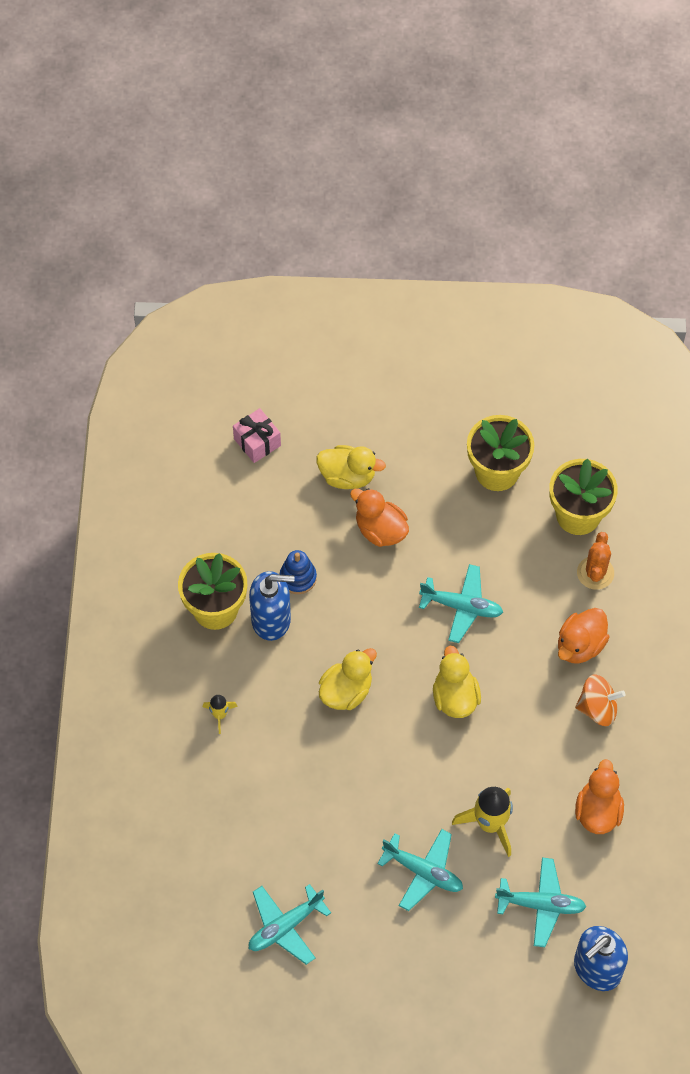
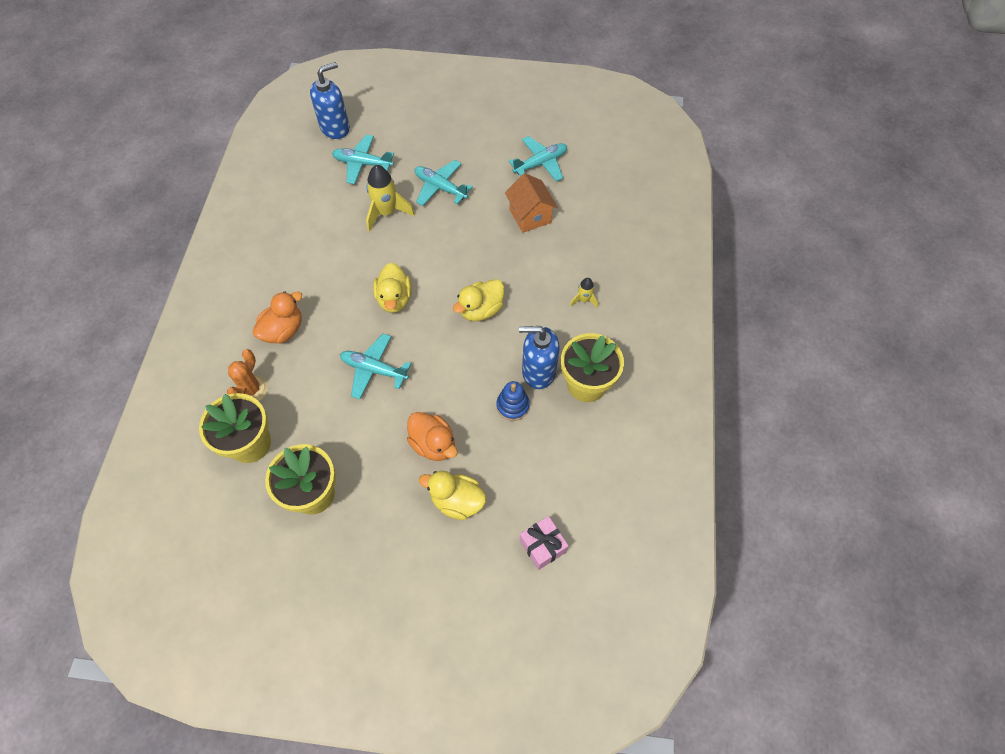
camera: 175 degrees left, 0 degrees up
orange spinning top [575,675,625,726] -> none
orange duck [575,759,624,834] -> none
none -> orange house [505,173,557,233]

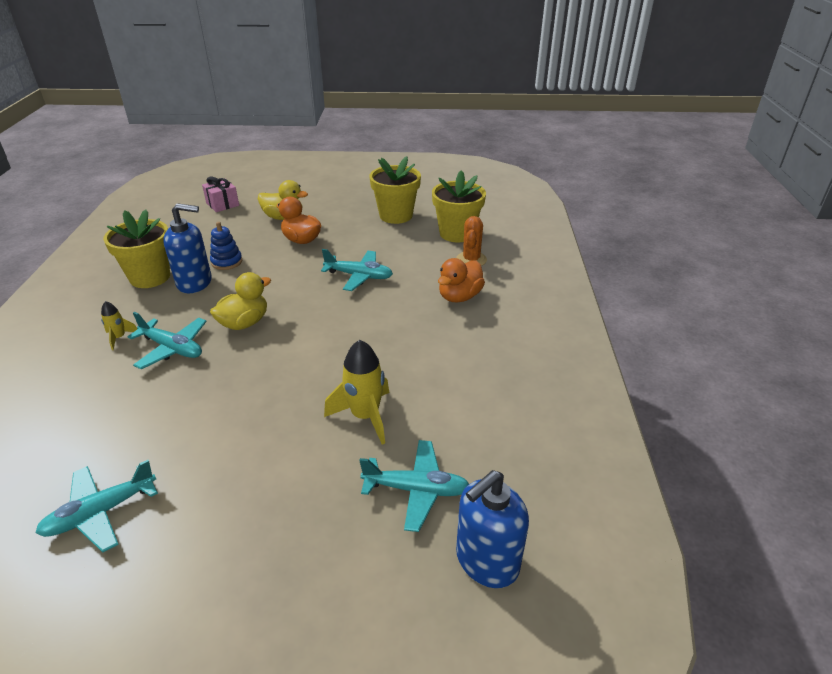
camera: 175 degrees right, 25 degrees down
yellow duck [373,263,412,313] -> none
turquoise plane [415,160,473,206] -> turquoise plane moved to [127,312,207,369]
orange house [505,173,557,233] -> none

